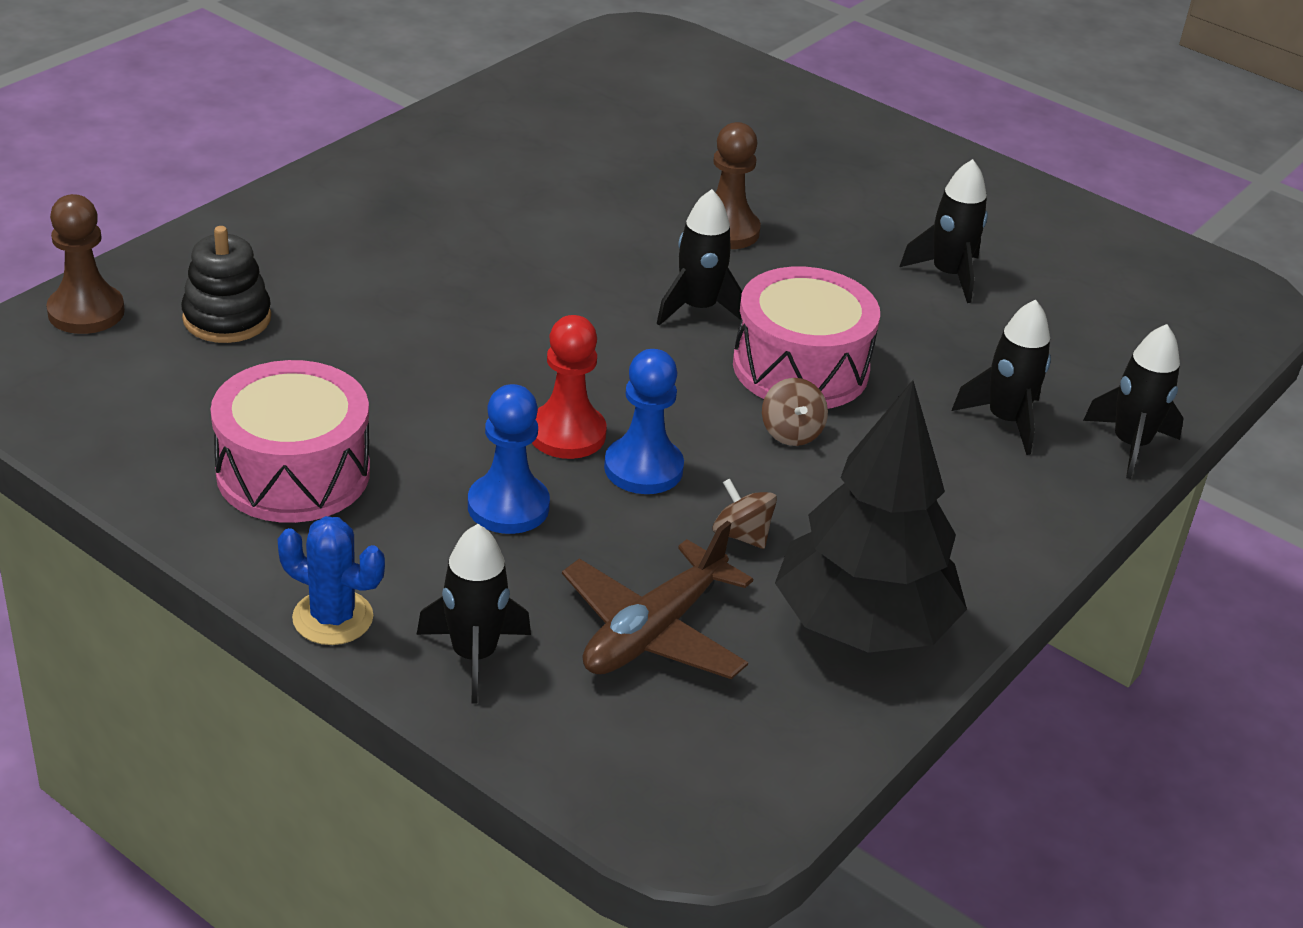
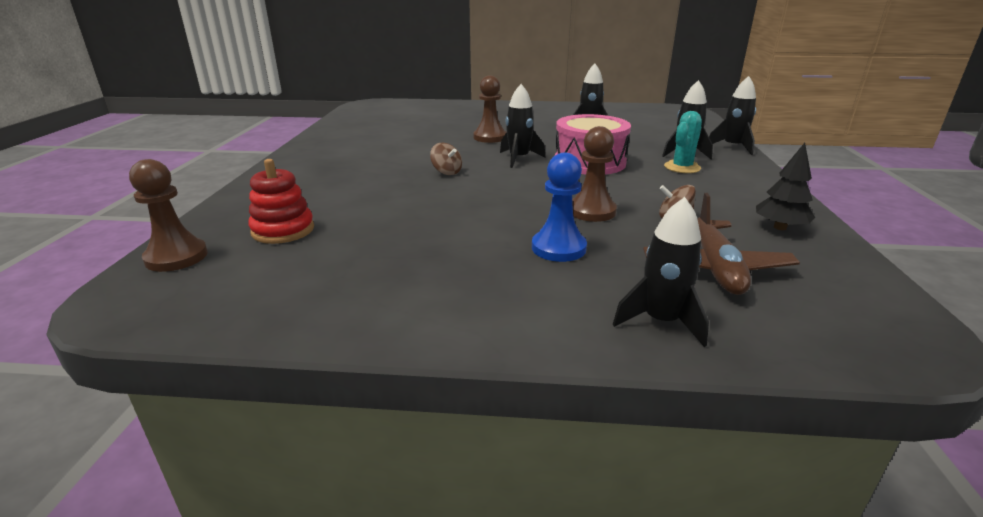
camera: 30 degrees left, 10 degrees down
black stacking toy [181,226,271,343] -> red stacking toy [248,159,314,244]
pink drum [210,360,370,523] -> none
blue cactus [277,516,385,645] -> none
red pawn [532,315,607,459] -> none
blue pawn [604,349,684,494] -> brown pawn [572,126,617,222]
brown spinning top [762,378,828,446] -> brown spinning top moved to [430,143,462,175]
black tree [775,380,967,653] -> black tree [756,143,815,230], size x0.48
none -> turquoise cactus [664,111,702,173]

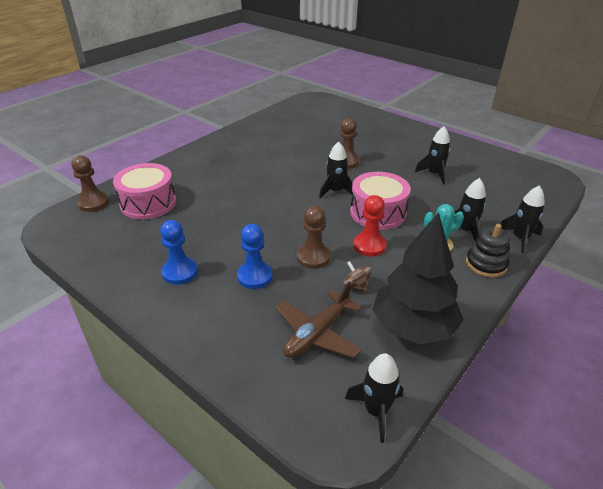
camera: 35 degrees right, 10 degrees up
red stacking toy [248,159,314,244] -> pink drum [113,163,176,219]
brown spinning top [430,143,462,175] -> none
black rocket [613,197,709,347] -> black rocket moved to [345,353,403,443]
black tree [756,143,815,230] -> black tree [372,212,463,344], size x2.07
none -> blue pawn [160,220,198,285]
none -> red pawn [353,195,387,256]
none -> black stacking toy [466,224,510,278]

